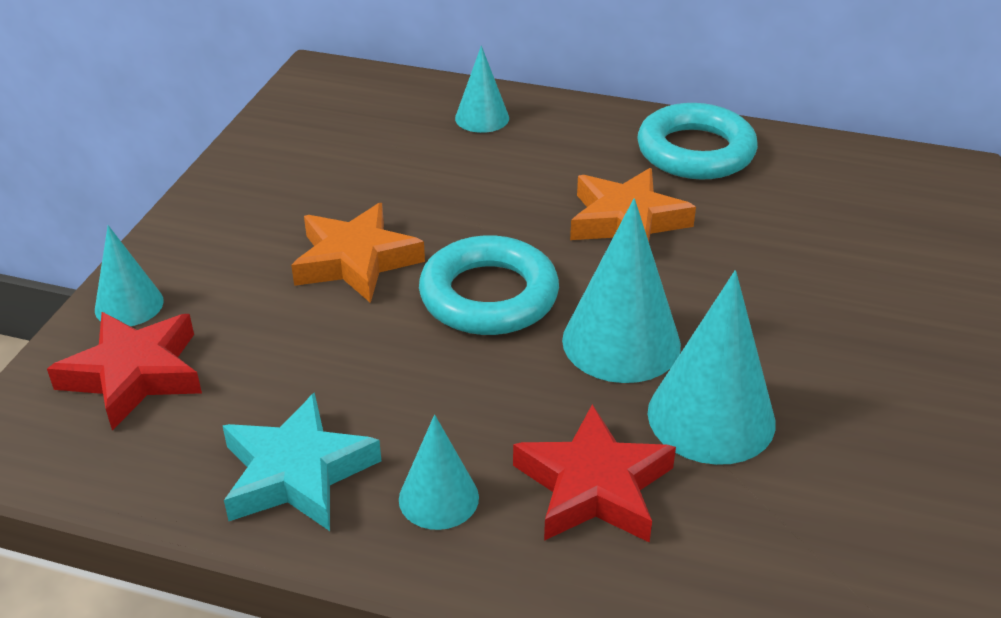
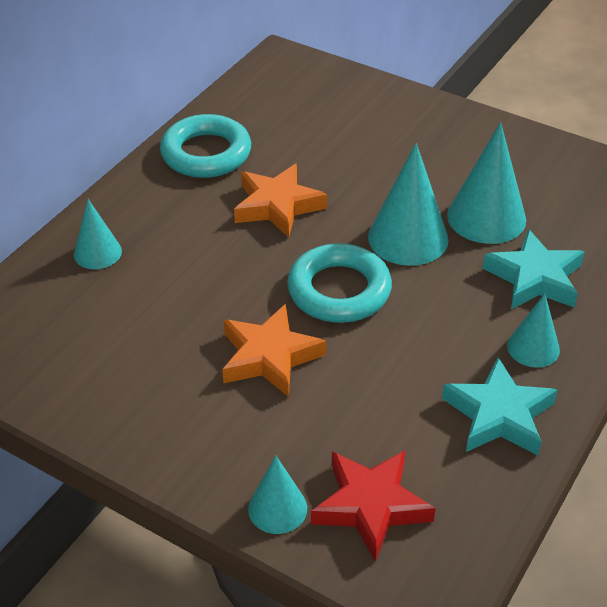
camera: 75 degrees left, 5 degrees up
red star [513,404,676,543] -> turquoise star [482,229,585,309]

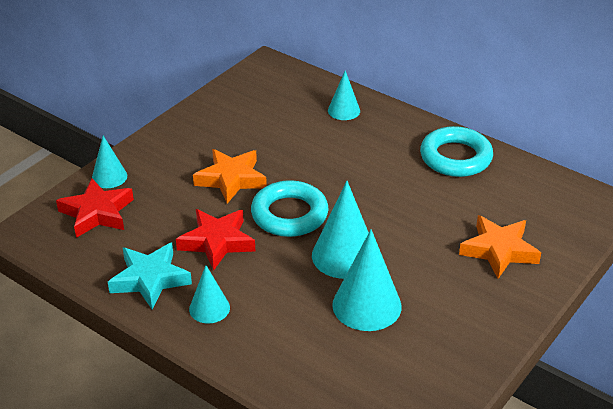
camera: 95 degrees right, 5 degrees down
orange star [234,164,327,238] -> orange star moved to [459,215,541,279]
turquoise star [482,229,585,309] -> none
none -> red star [176,209,255,270]

